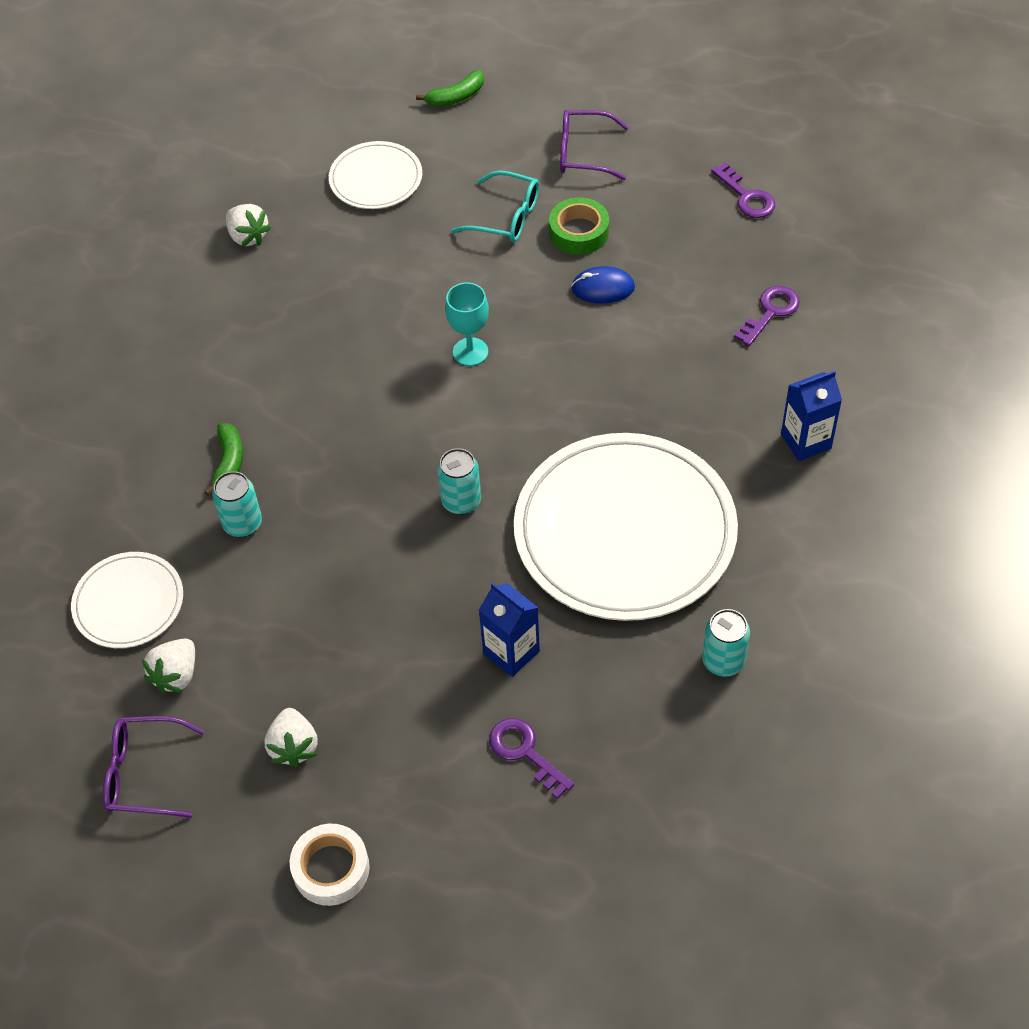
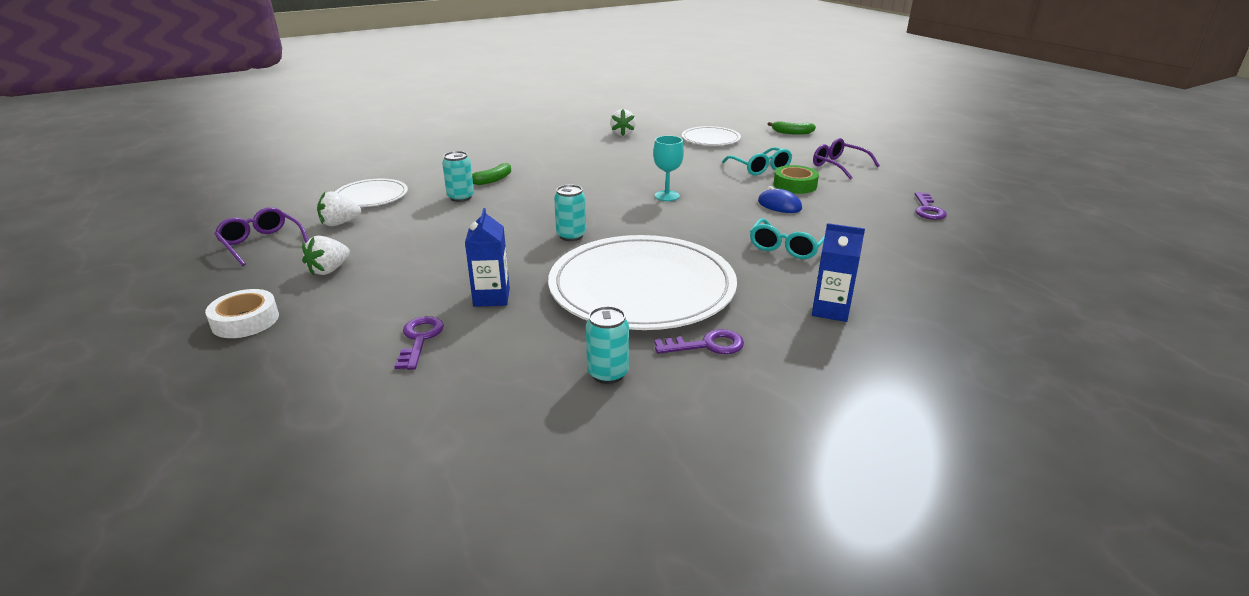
camera: 40 degrees right, 25 degrees down
purple key [734,286,800,346] -> purple key moved to [654,329,744,354]
none -> turquoise glasses [750,218,825,259]

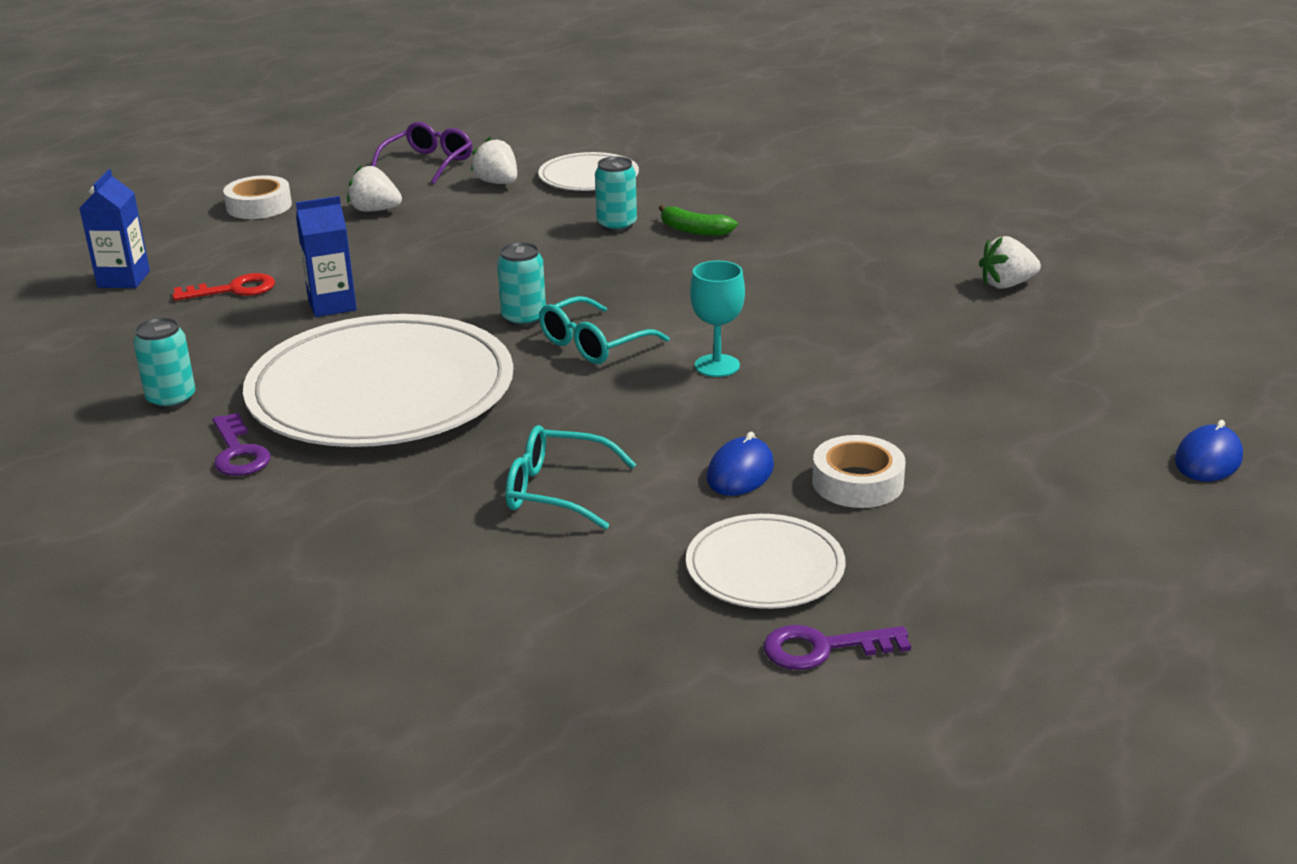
camera: 75 degrees right, 0 degrees up
purple key [394,316,444,370] -> red key [172,273,275,301]
white plate [682,126,741,146] -> white plate moved to [686,514,846,609]
turquoise glasses [722,147,792,175] -> turquoise glasses moved to [539,296,669,364]
green banana [768,121,816,135] -> blue mouse [1175,420,1243,481]
green tape [773,165,819,194] -> white tape [812,435,905,508]
blue carton [812,223,865,322] -> blue carton moved to [80,169,150,288]
purple glasses [813,138,880,180] -> none

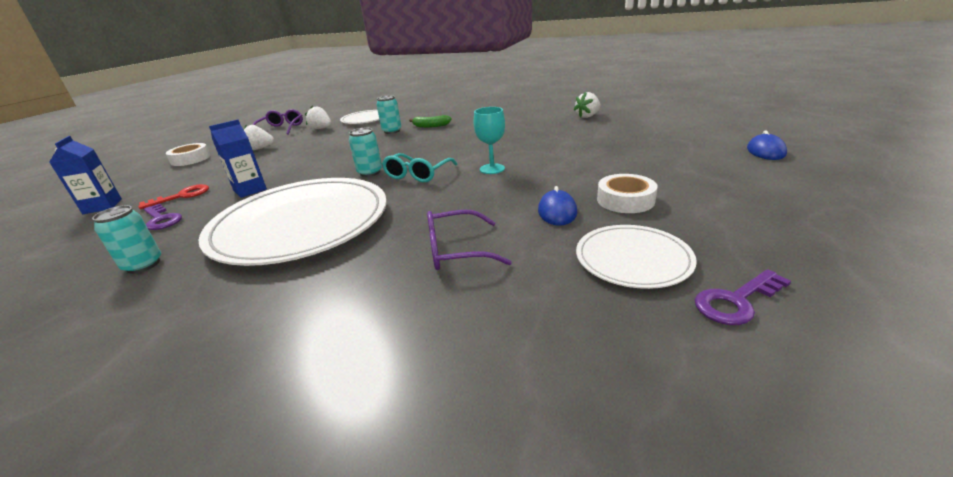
camera: 20 degrees left, 0 degrees up
purple key [213,413,271,476] -> purple key moved to [144,203,182,230]
turquoise glasses [505,425,637,530] -> purple glasses [427,210,512,270]

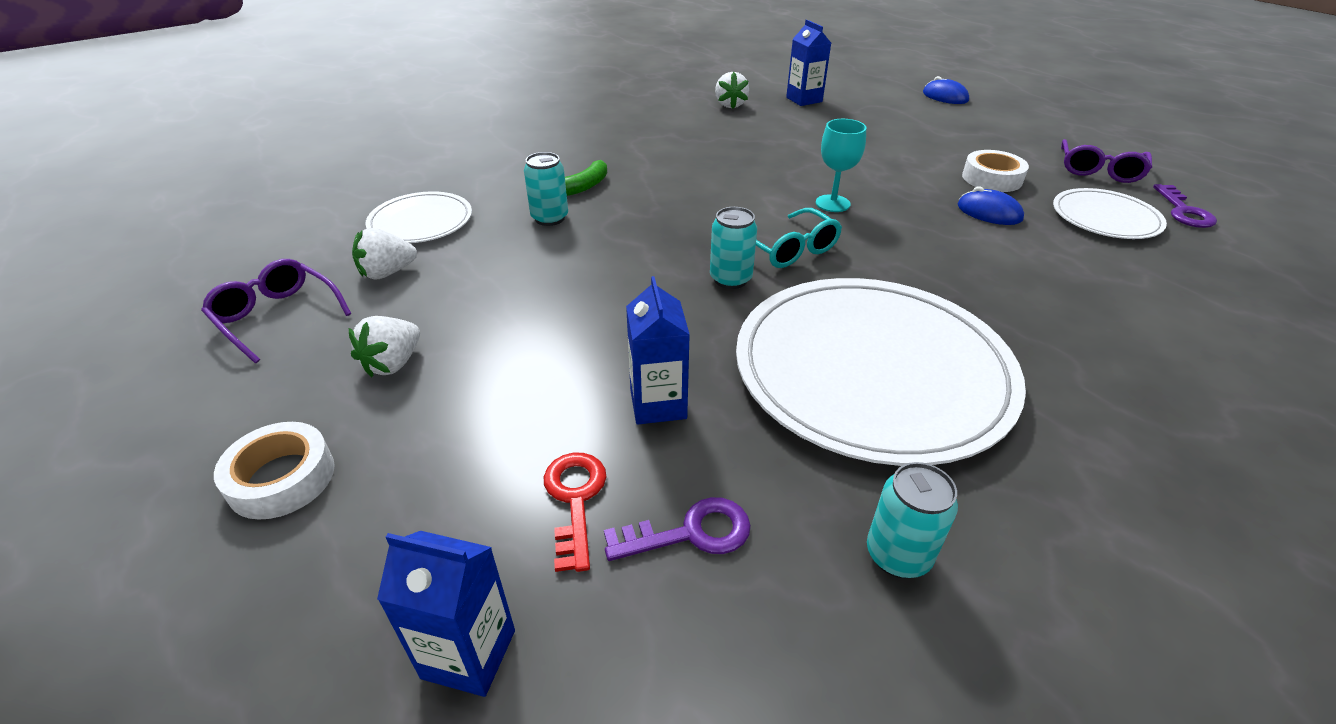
camera: 60 degrees left, 10 degrees up
purple glasses [427,210,512,270] -> purple glasses moved to [1061,139,1152,183]
none -> blue carton [786,20,831,106]

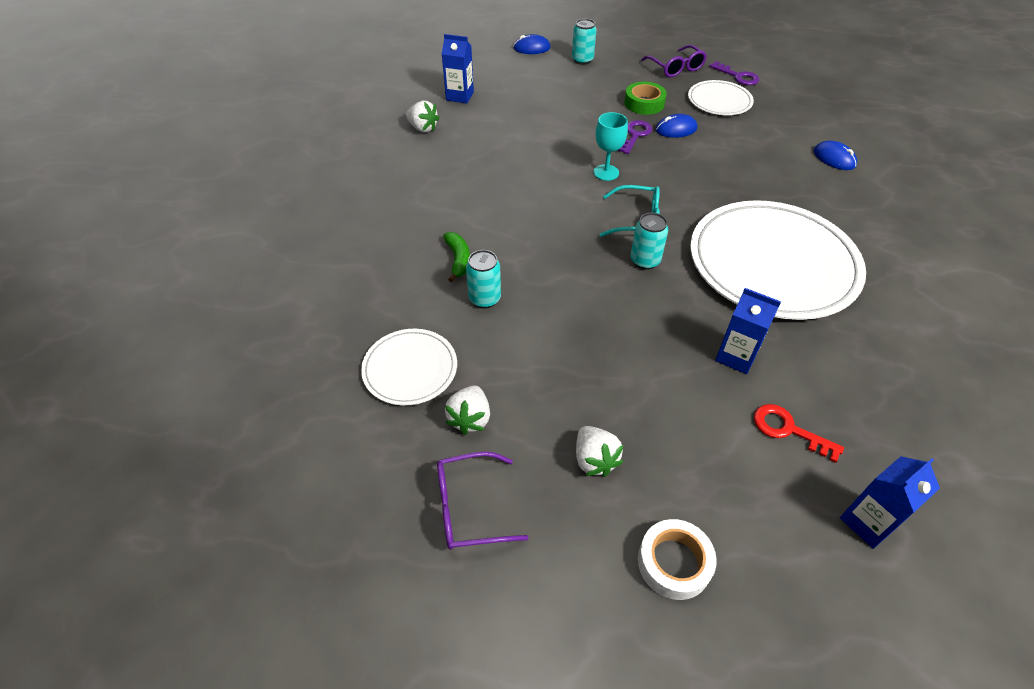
camera: 50 degrees left, 10 degrees up
purple key [604,497,751,561] -> purple key moved to [617,120,652,154]
turquoise can [867,462,958,578] -> turquoise can moved to [572,19,597,65]
white tape [962,150,1029,192] -> green tape [624,82,667,115]
none -> blue mouse [814,141,857,170]

